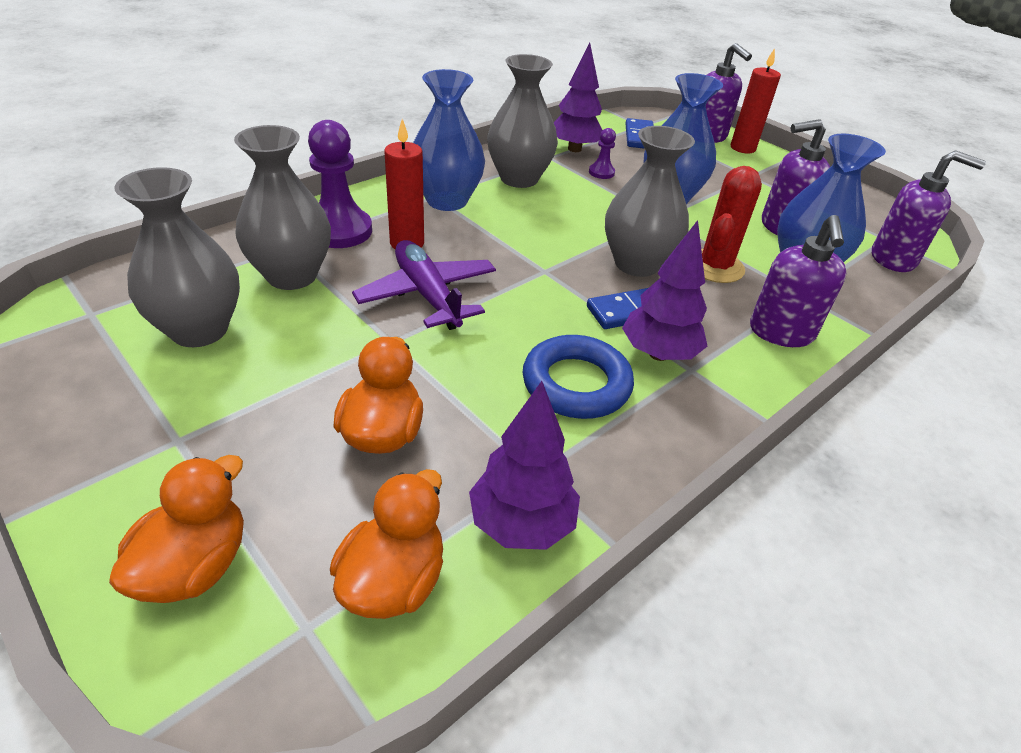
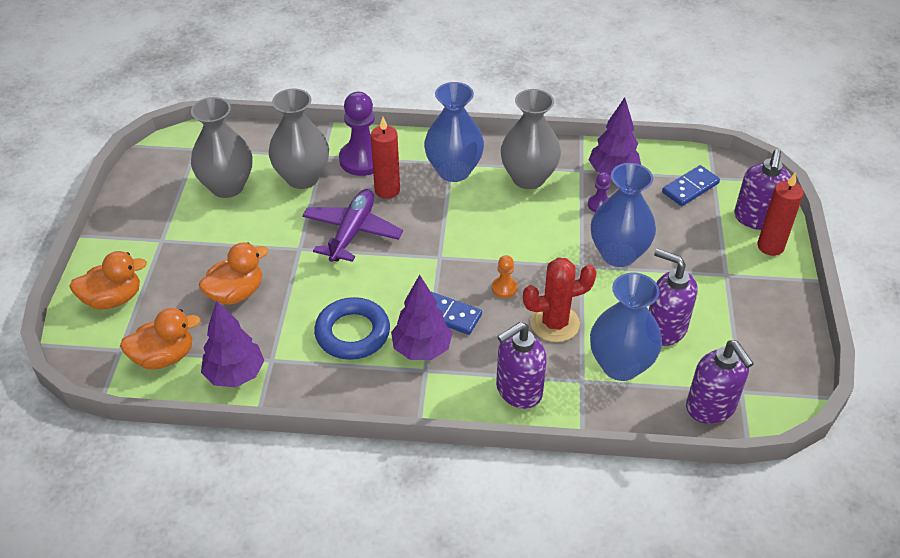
camera: 50 degrees right, 5 degrees up
grey vase [605,126,695,277] -> orange pawn [492,255,518,298]

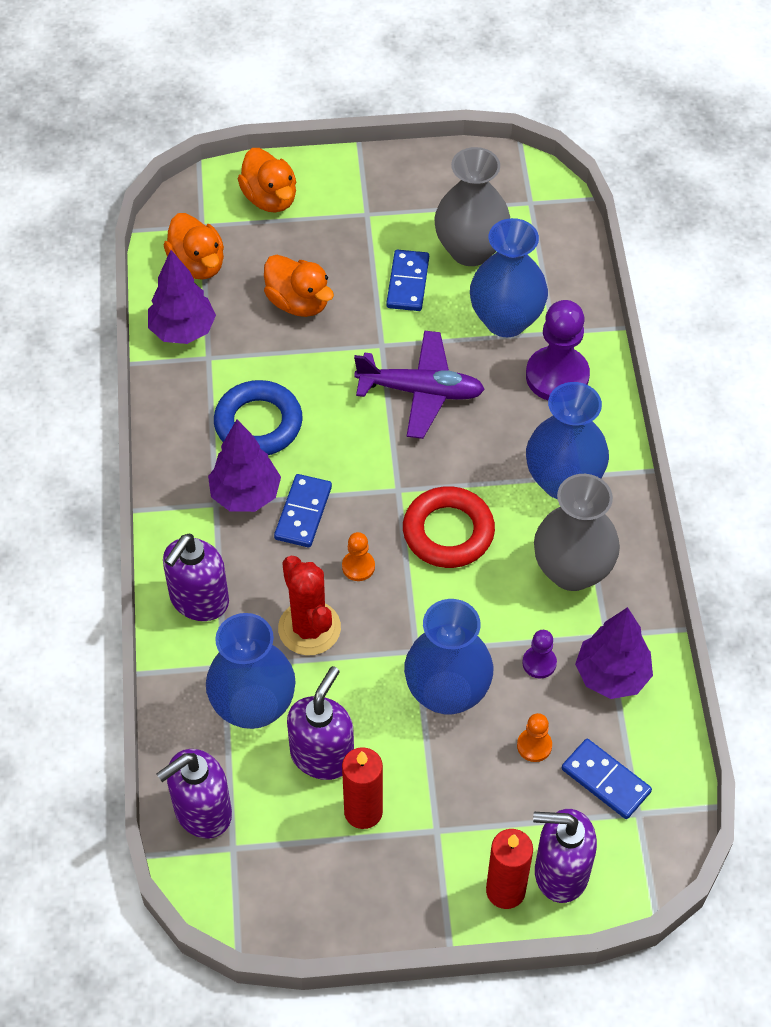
camera: 80 degrees right, 10 degrees up
grey vase [268,89,329,189] -> blue vase [470,218,548,337]
red candle [371,117,400,199] -> red candle moved to [342,747,383,829]
purple soap dispenser [496,322,547,409] -> purple soap dispenser turned 105 degrees counterclockwise [163,534,229,621]
none -> blue domino [386,250,429,311]
none -> red ring [403,486,495,568]
none -> orange pawn [517,713,552,762]

